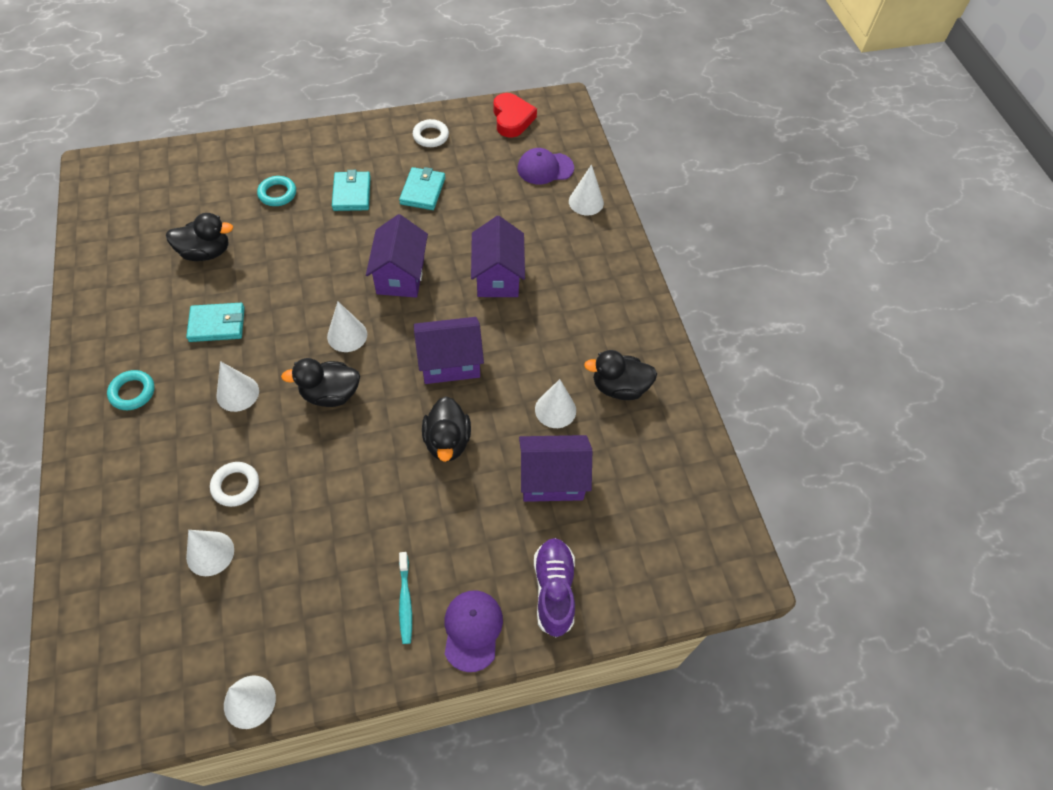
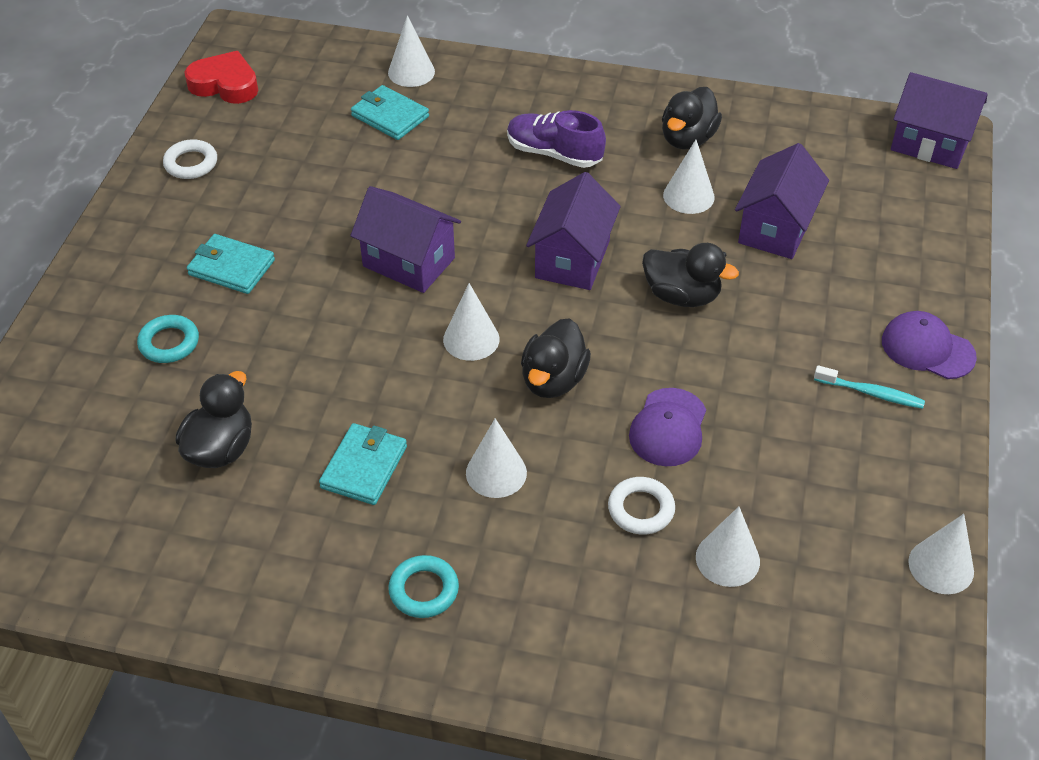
camera: 60 degrees left, 10 degrees down
turquoise wallet [399,167,445,210] -> turquoise wallet moved to [351,85,429,140]
purple house [471,216,525,297] -> purple house moved to [891,72,988,169]
purple cap [517,148,574,184] -> purple cap moved to [629,388,706,466]
purple shoe [534,538,575,638] -> purple shoe moved to [507,110,606,168]

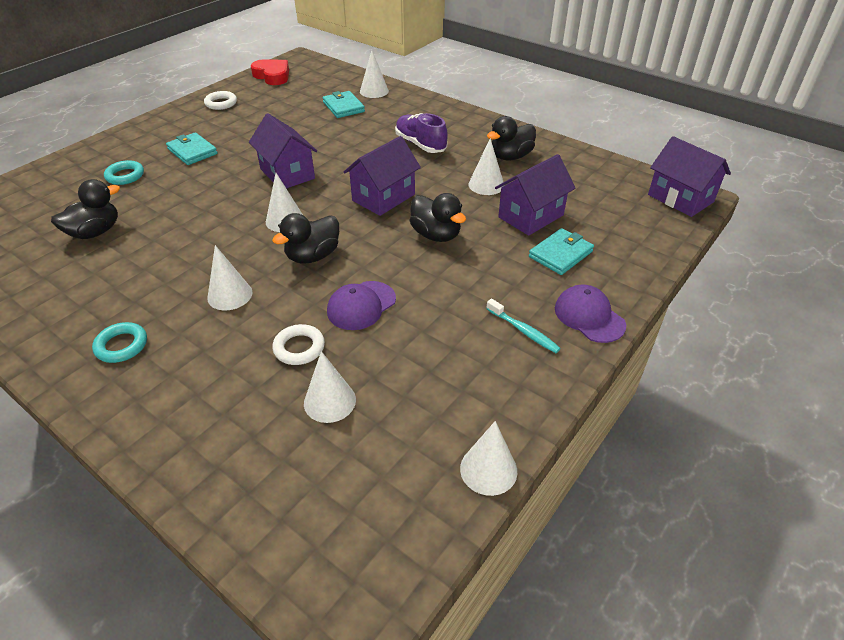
camera: 25 degrees right, 5 degrees down
turquoise wallet [319,423,407,505] -> turquoise wallet moved to [529,228,594,275]

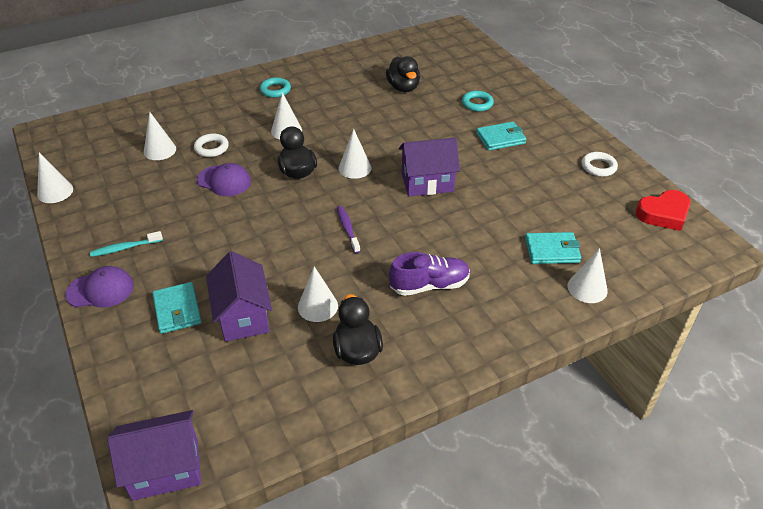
camera: 115 degrees right, 0 degrees up
purple cap [327,281,396,330] -> purple cap turned 135 degrees clockwise [197,163,251,196]
purple house [344,136,421,216] -> purple toothbrush [337,206,360,254]
black duck [410,193,466,242] -> none

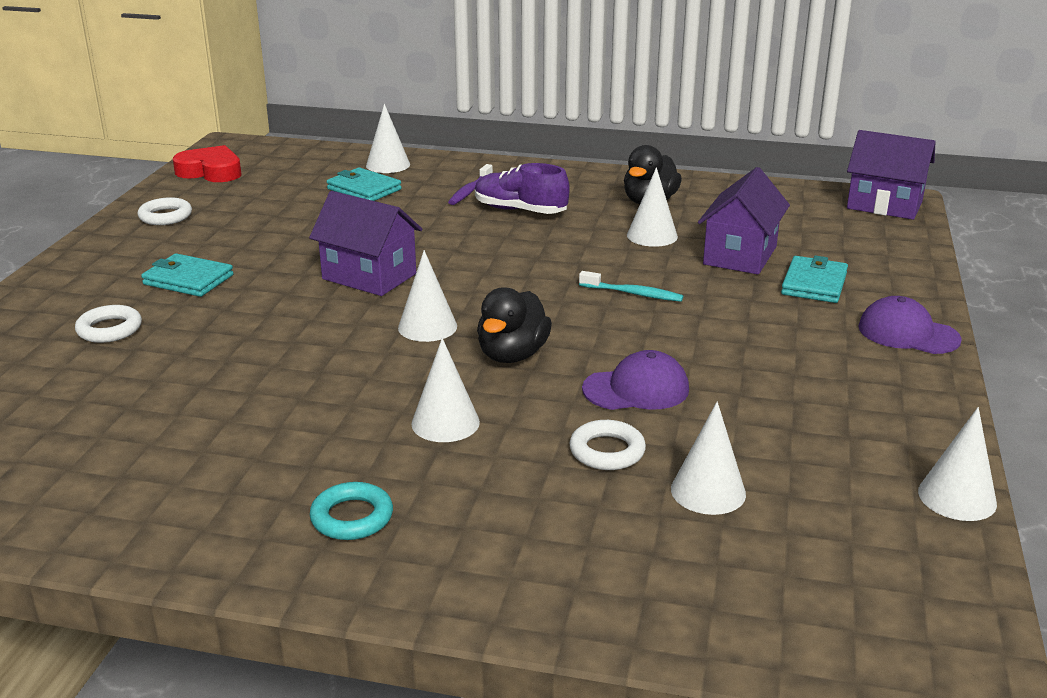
camera: 140 degrees left, 15 degrees down
turquoise toothbrush [90,231,163,257] -> turquoise toothbrush moved to [579,271,683,302]
purple cap [197,163,251,196] -> purple cap turned 105 degrees clockwise [582,350,689,410]
purple toothbrush [337,206,360,254] -> purple toothbrush moved to [448,164,493,205]
black duck [386,56,420,92] -> none
turquoise ring [462,91,494,112] -> white ring [75,305,142,343]

